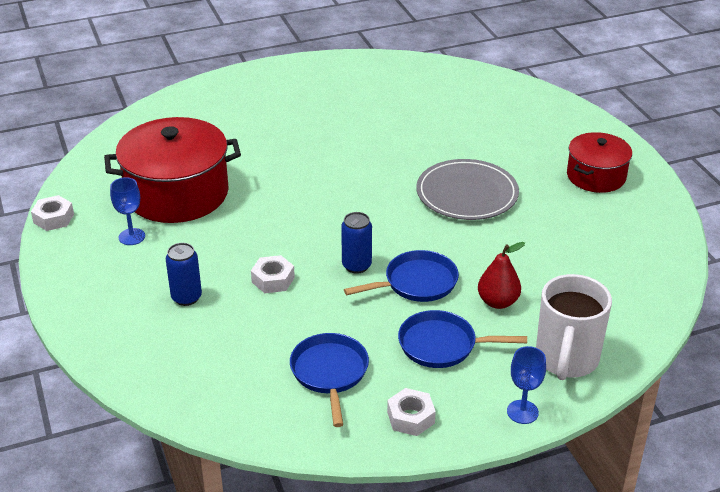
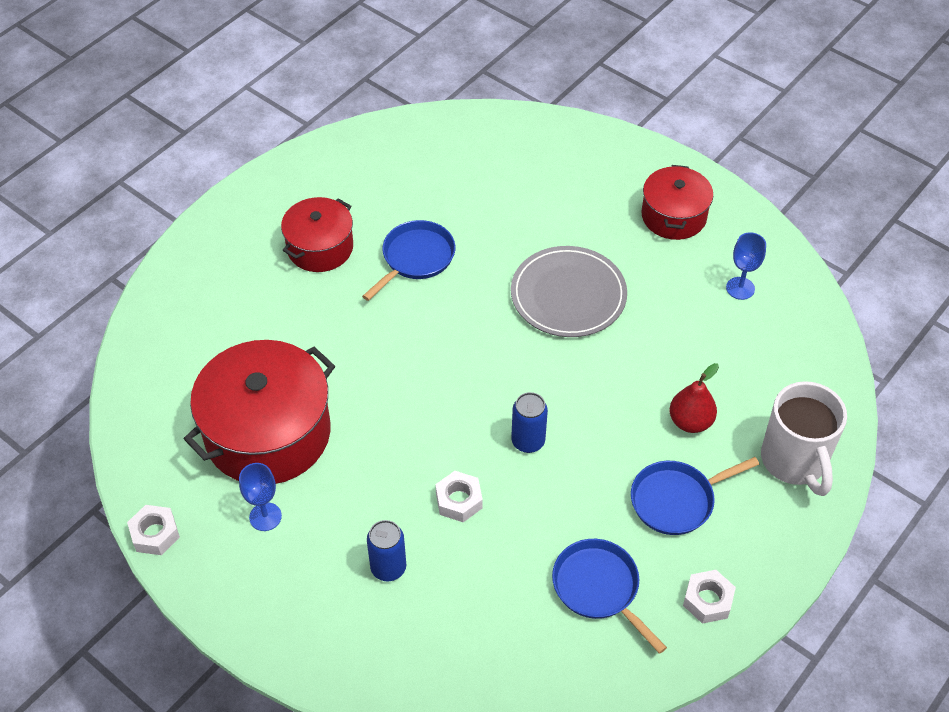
camera: 30 degrees left, 15 degrees up
blue pan [344,250,459,302] -> blue pan moved to [362,220,456,301]
blue goblet [507,346,546,424] -> blue goblet moved to [726,232,766,300]
none -> red pot [281,197,353,272]

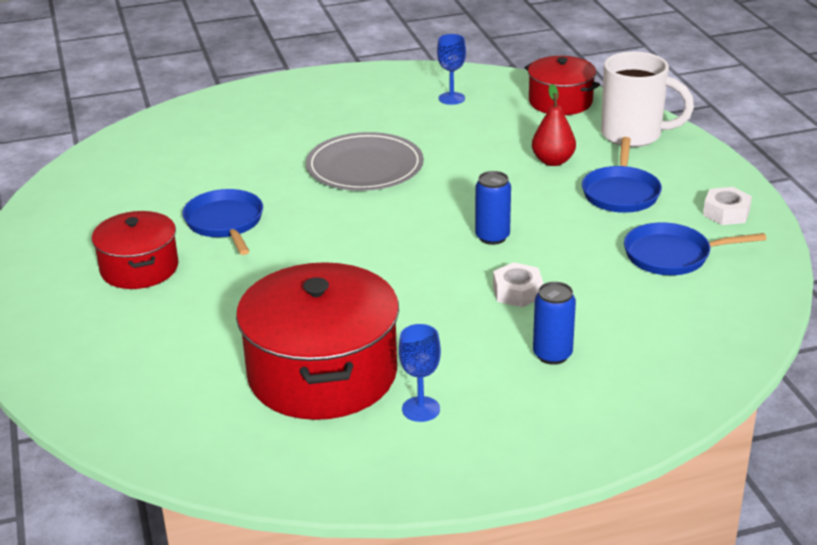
camera: 55 degrees left, 20 degrees down
white nut [127,505,180,555] -> none
red pot [642,165,713,240] -> red pot moved to [524,56,600,115]

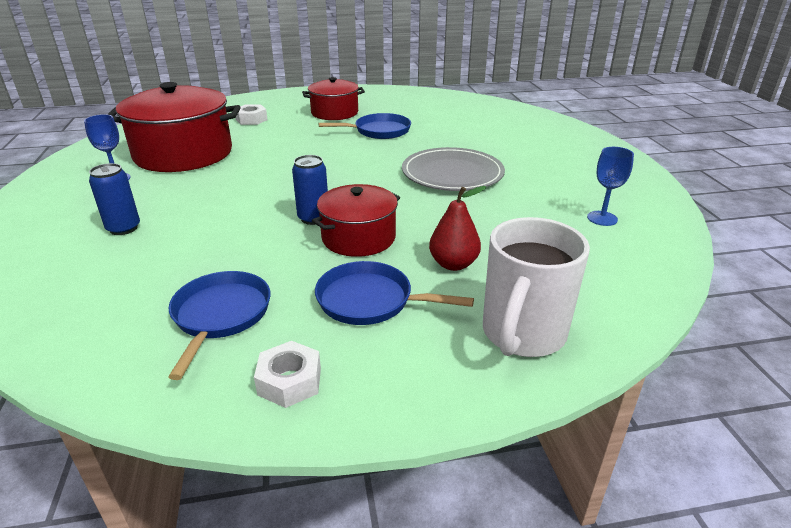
camera: 95 degrees right, 0 degrees up
white nut [493,262,543,307] -> white nut moved to [236,105,268,125]
red pot [524,56,600,115] -> red pot moved to [312,184,400,257]

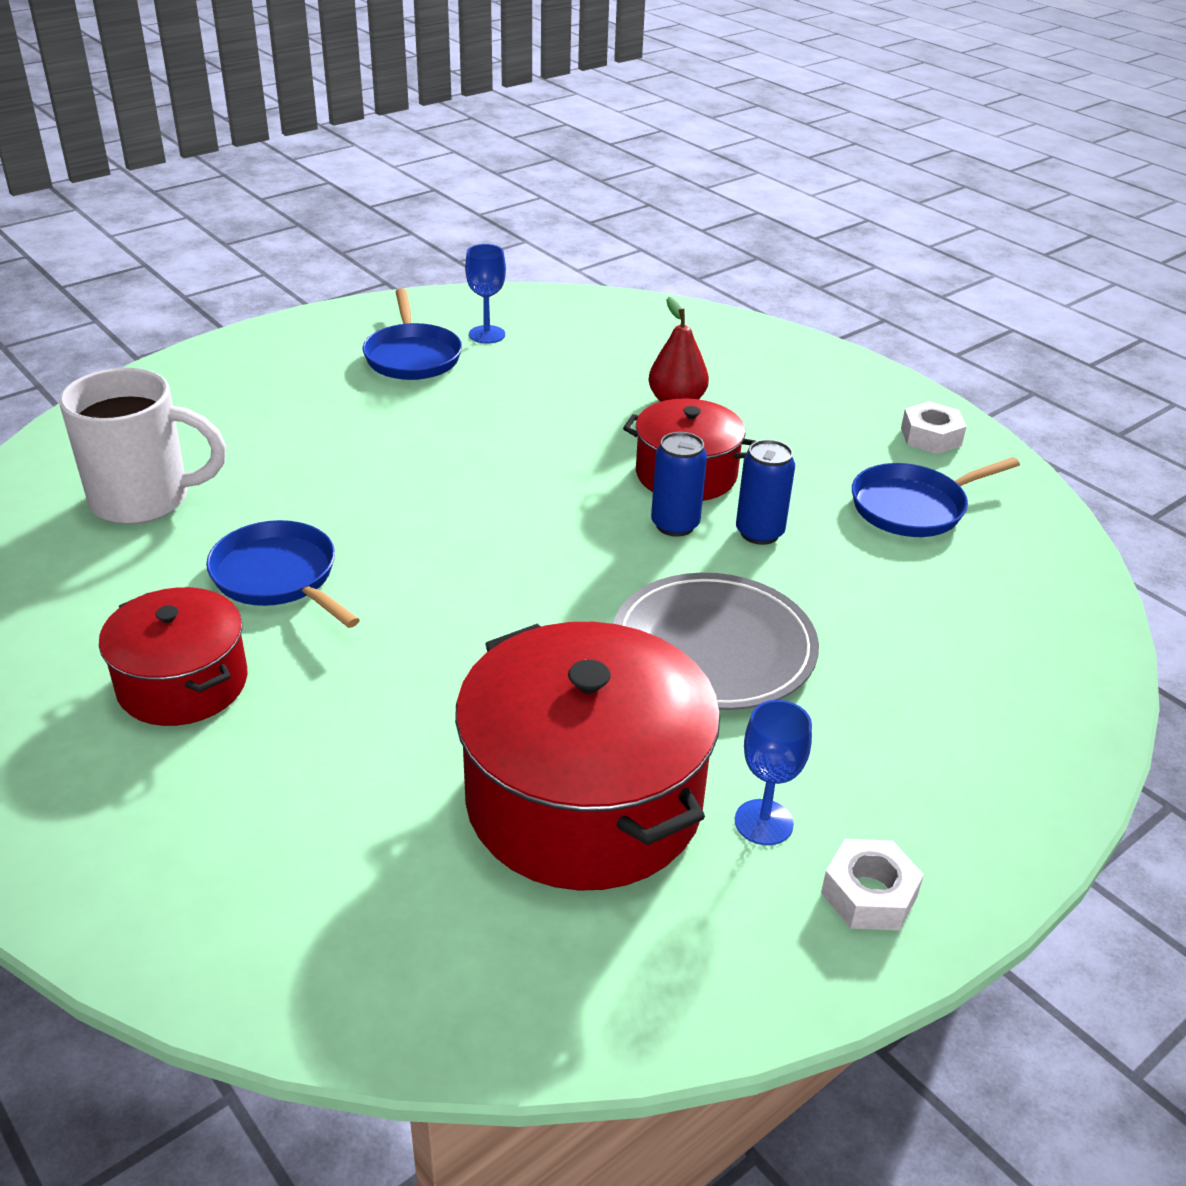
camera: 120 degrees left, 5 degrees up
blue can [89,163,140,235] -> blue can moved to [736,440,795,545]
white nut [236,105,268,125] -> white nut moved to [821,839,924,930]
blue pan [315,261,474,325] -> blue pan moved to [363,288,462,380]
grey plate [402,147,505,191] -> grey plate moved to [613,573,819,710]
white mug [483,217,590,357] -> white mug moved to [59,368,226,525]

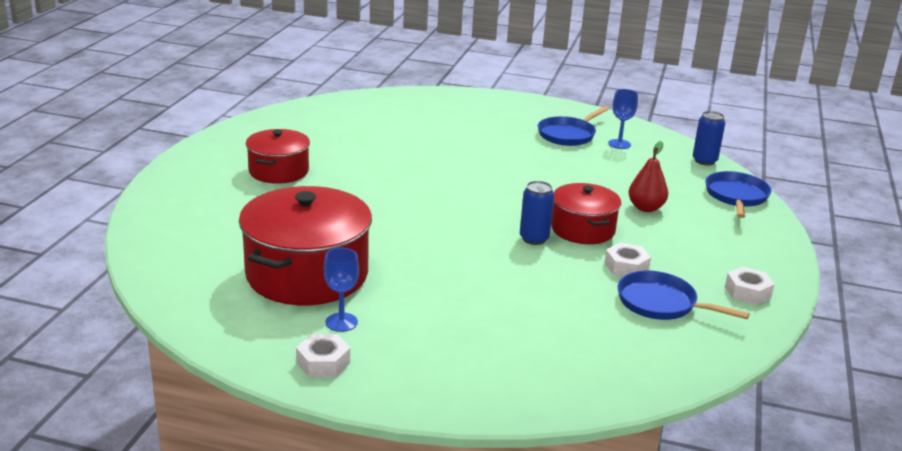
camera: 55 degrees right, 10 degrees down
white mug [59,368,226,525] -> none
blue pan [206,520,360,628] -> blue pan moved to [705,171,771,218]
grey plate [613,573,819,710] -> none
blue can [736,440,795,545] -> blue can moved to [693,111,725,166]
none -> white nut [604,243,651,277]

